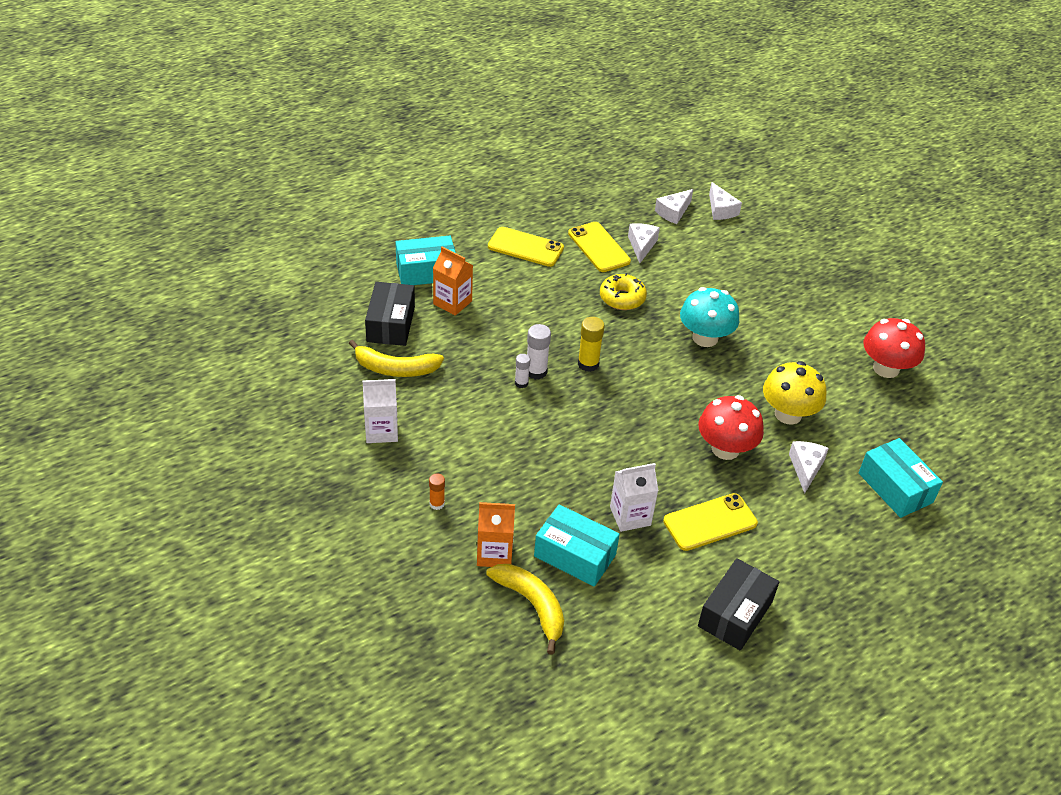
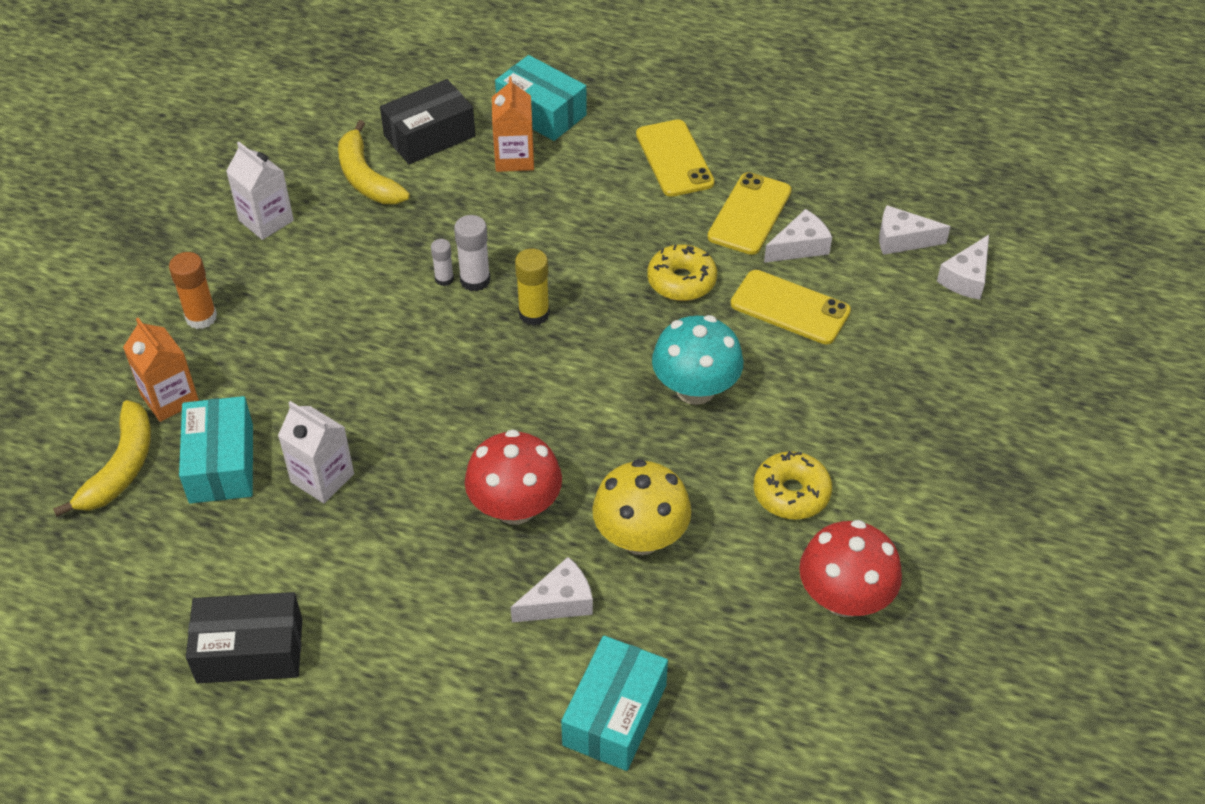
camera: 55 degrees right, 5 degrees up
orange glue stick [429,473,445,510] -> orange glue stick [169,252,217,329], size x1.60
yellow phone [663,493,758,551] -> yellow phone moved to [731,270,851,345]
none -> yellow donut [753,451,832,520]

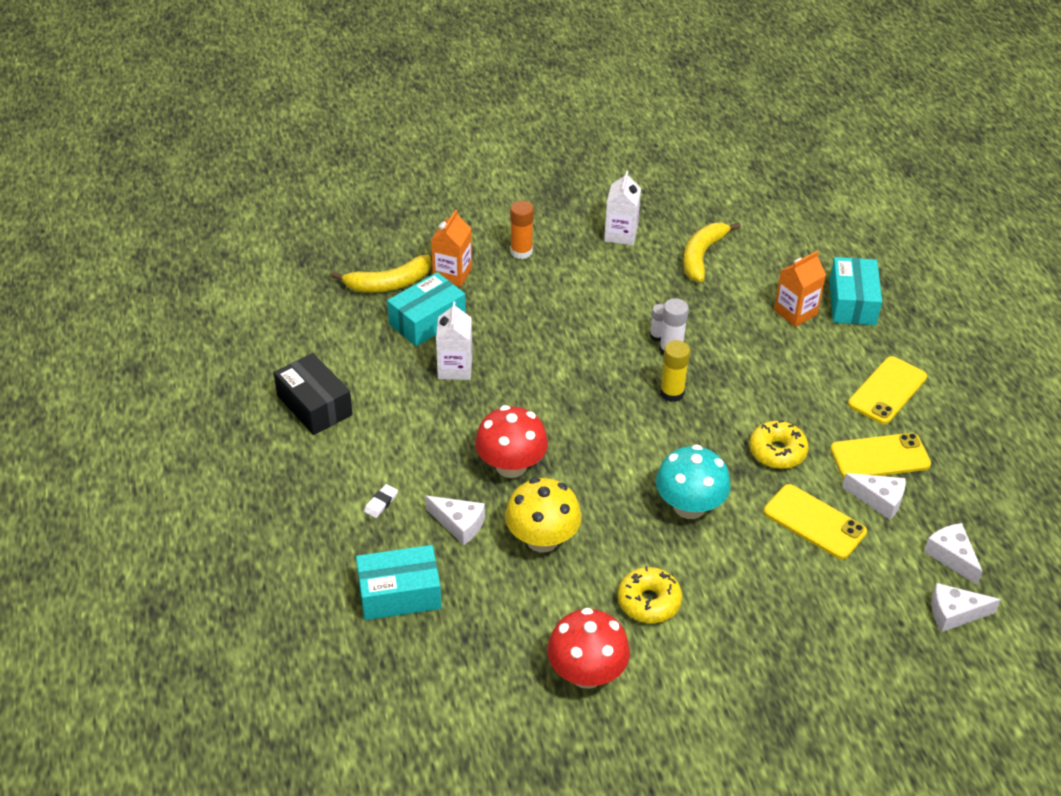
camera: 55 degrees right, 5 degrees down
black box [380,79,476,164] -> none
yellow phone [731,270,851,345] -> yellow phone turned 45 degrees counterclockwise [764,484,867,559]
none -> white eraser [364,484,398,518]

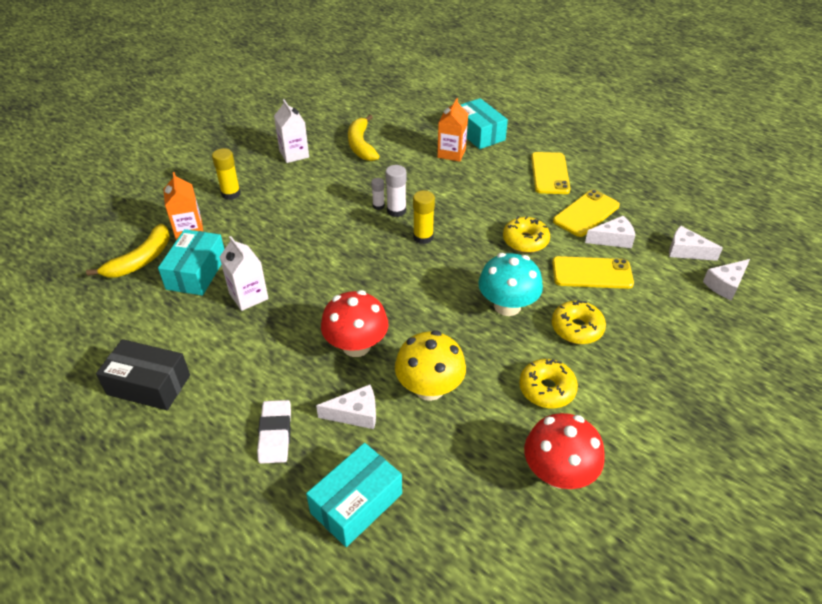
camera: 35 degrees left, 0 degrees up
white eraser [364,484,398,518] -> white eraser [257,400,291,464], size x1.76
orange glue stick [510,201,534,259] -> yellow glue stick [212,148,241,200]
none -> yellow donut [552,300,606,344]

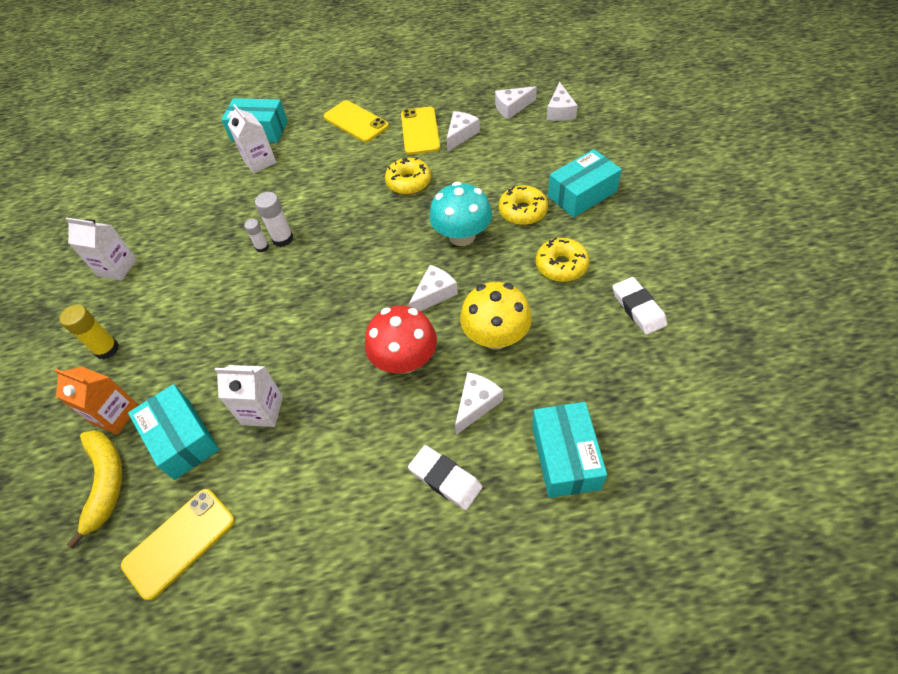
camera: 45 degrees left, 10 degrees up
black box [96,339,190,410] -> none
yellow banana [348,115,380,161] -> none
yellow glue stick [413,190,435,244] -> none
orange carton [437,98,468,162] -> white carton [228,104,277,174]
red mushroom [524,413,605,489] -> white eraser [613,277,667,335]
yellow phone [552,256,634,289] -> yellow phone moved to [121,489,235,601]
none -> white cheese [408,265,458,311]
none -> turquoise box [548,149,622,217]

